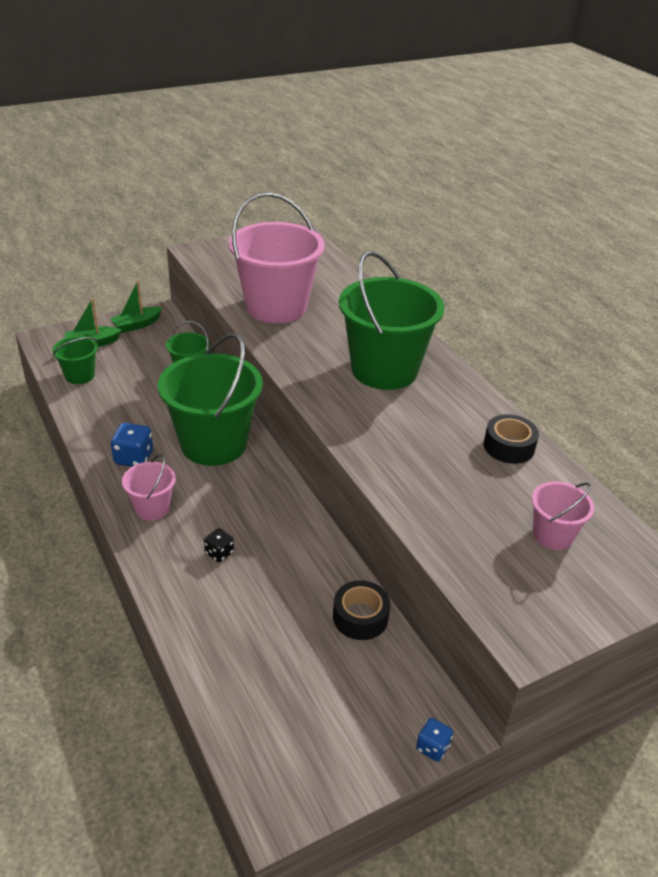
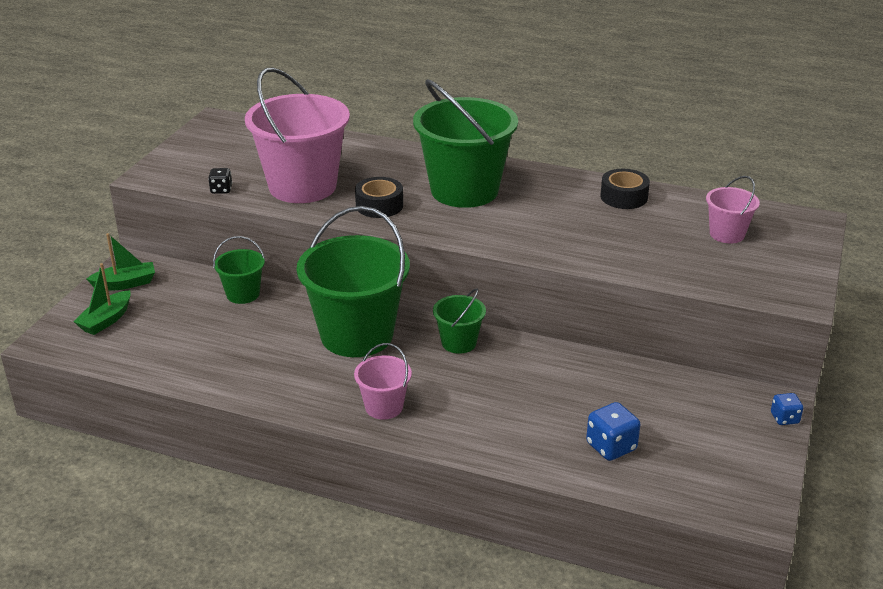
camera: 40 degrees left, 5 degrees down
green bucket [52,336,98,384] -> green bucket moved to [433,288,486,354]
green boat [110,280,162,333] -> green boat turned 120 degrees counterclockwise [87,233,155,291]
blue dice [111,423,153,467] -> blue dice moved to [586,402,641,461]
black dice [204,528,234,562] -> black dice moved to [208,168,232,194]
black tape [333,580,390,640] -> black tape moved to [355,177,403,218]

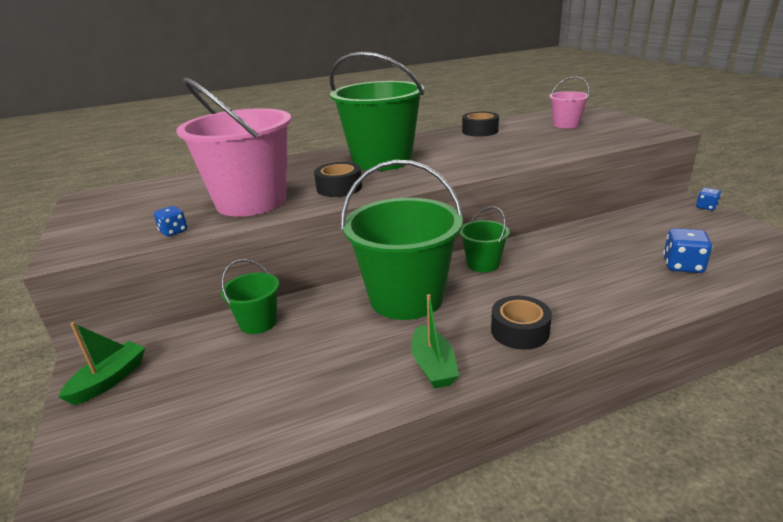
camera: 40 degrees left, 5 degrees down
green boat [73,263,131,335] -> green boat moved to [411,294,459,389]
black dice [208,168,232,194] -> blue dice [154,206,187,237]
pink bucket [354,343,412,420] -> black tape [491,296,552,350]

